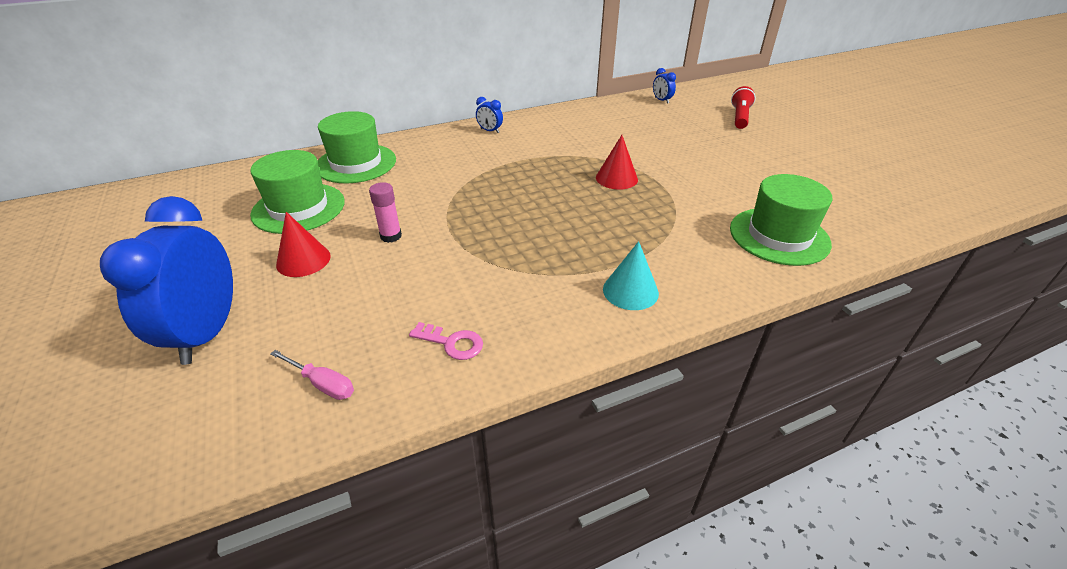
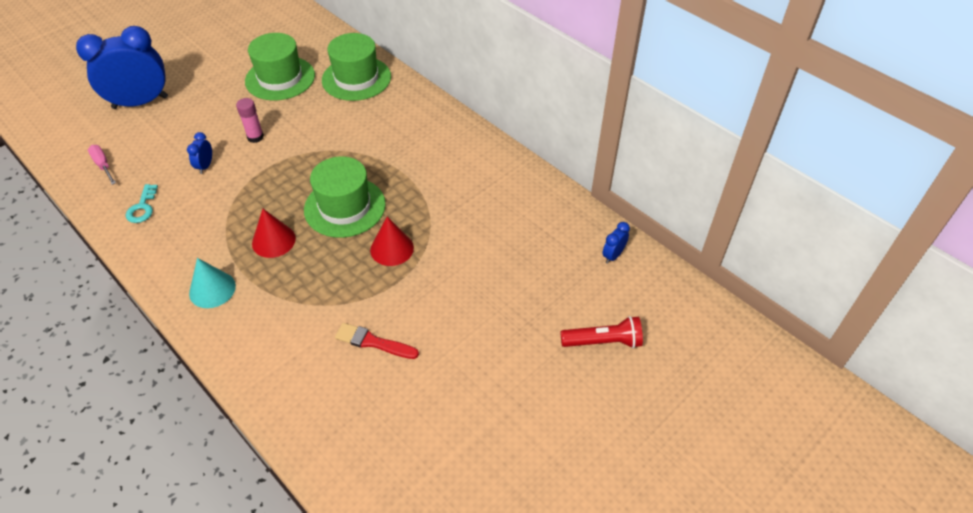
camera: 70 degrees right, 10 degrees up
pink screwdriver [270,350,354,400] -> pink screwdriver turned 135 degrees clockwise [88,145,116,185]
red cone [276,212,331,277] -> red cone moved to [252,209,296,258]
pink key [409,322,483,360] -> turquoise key [126,184,158,223]
blue clock [476,97,503,133] -> blue clock moved to [187,132,212,174]
green hat [730,174,832,266] -> green hat moved to [304,156,386,238]
none -> red brush [335,323,419,359]

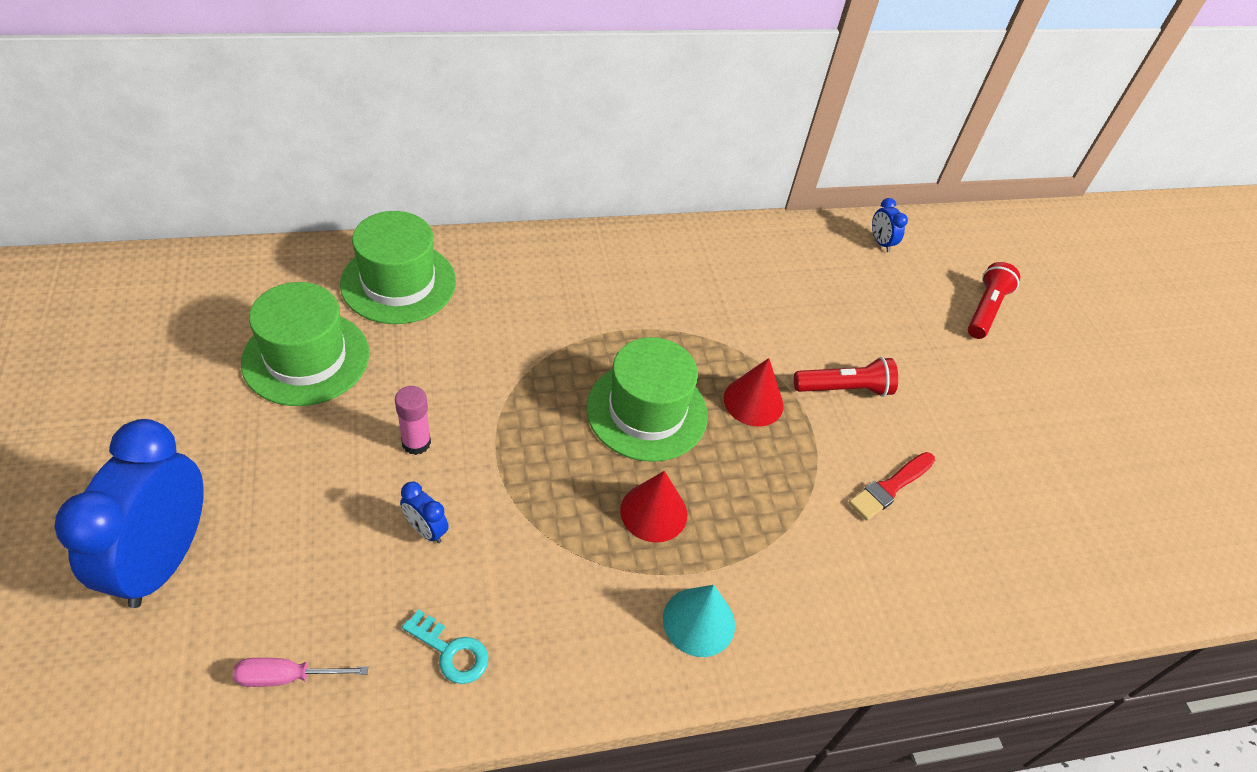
camera: 65 degrees left, 0 degrees up
none -> red flashlight [794,357,898,397]

